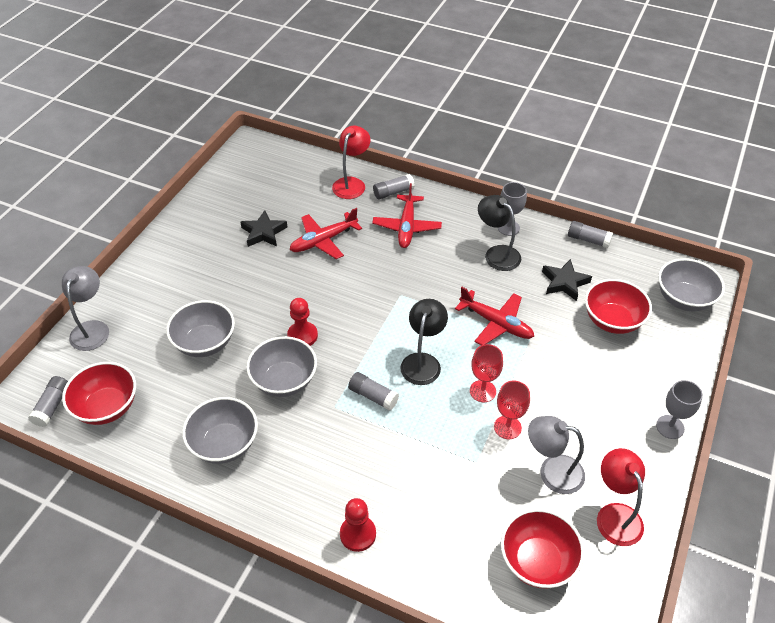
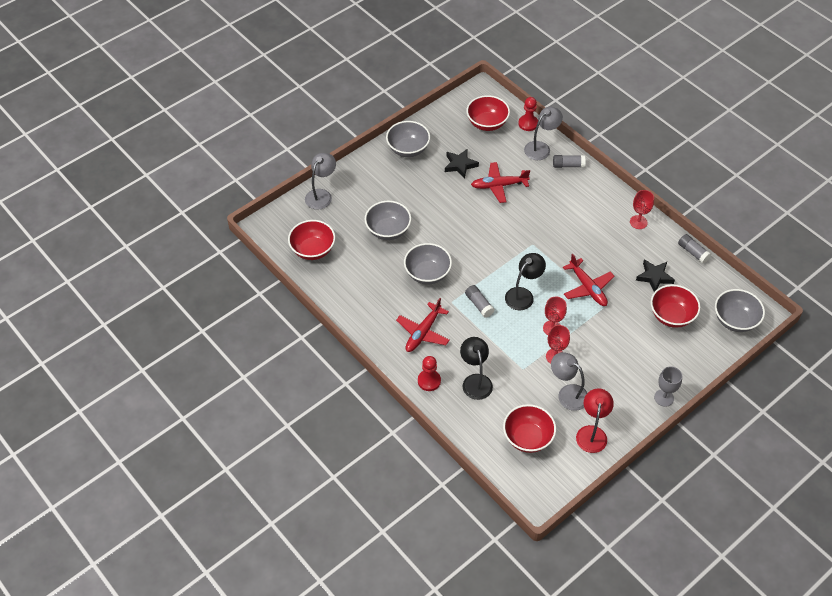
camera: 25 degrees right, 5 degrees up
grey glue stick [28,376,68,427] -> none
grey bowl [182,397,258,464] -> grey bowl moved to [386,121,430,157]
red pawn [287,298,318,346] -> red pawn moved to [518,97,538,131]
red lamp [332,125,370,199] -> grey lamp [524,107,563,160]
red plane [372,183,442,248] -> red plane moved to [396,298,450,352]
black lamp [478,195,521,271] -> black lamp moved to [460,337,493,400]
grey goblet [498,182,527,236] -> red goblet [630,190,654,229]
none -> red bowl [466,95,510,131]

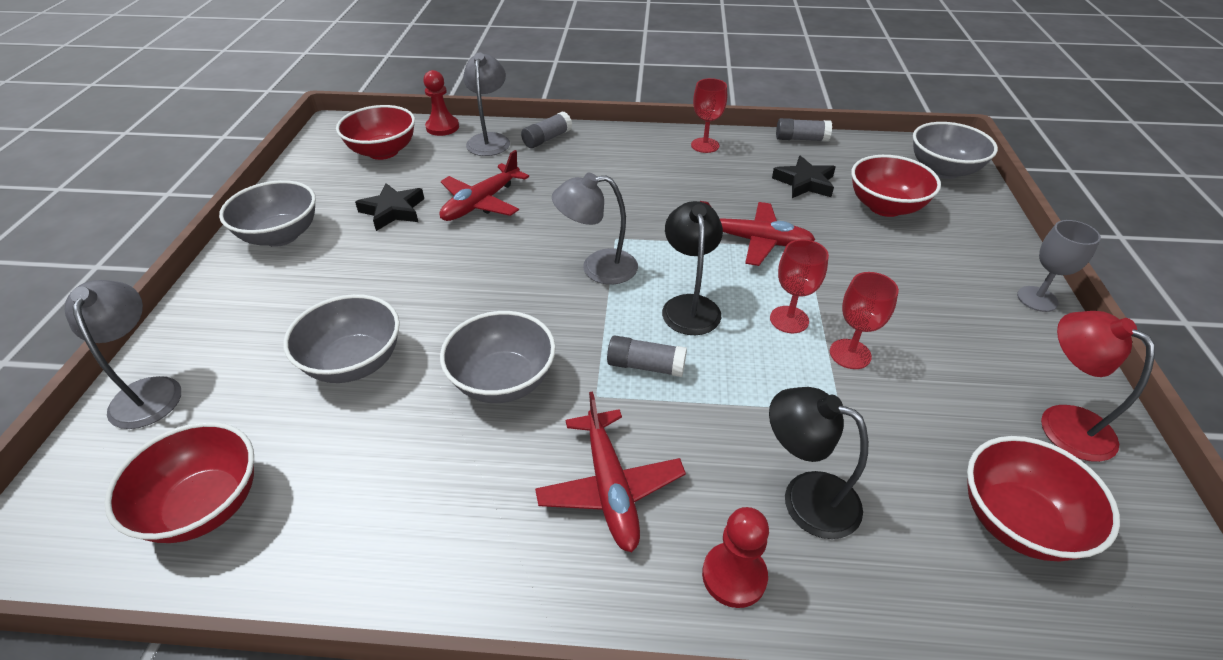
camera: 45 degrees left, 10 degrees down
grey lamp [551,352,587,411] -> grey lamp moved to [552,173,638,285]

